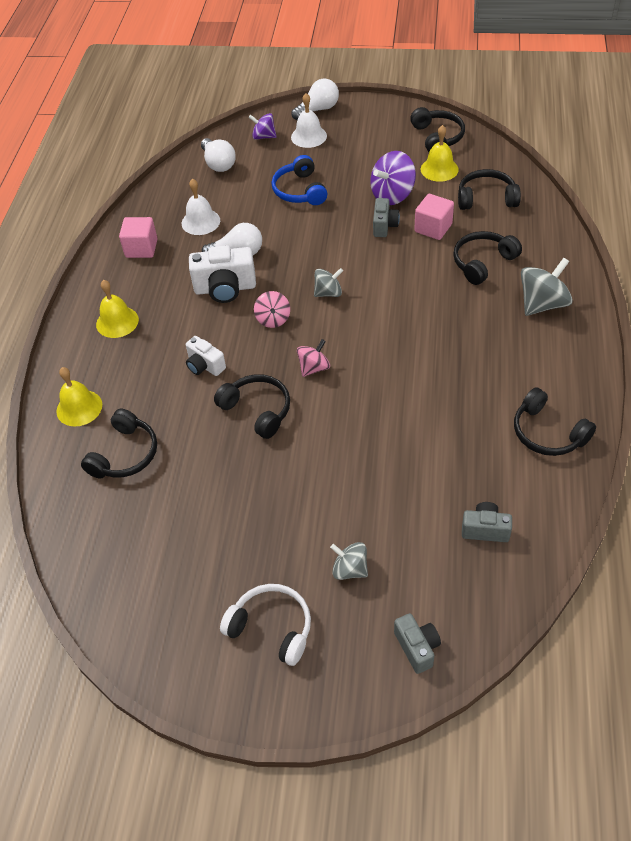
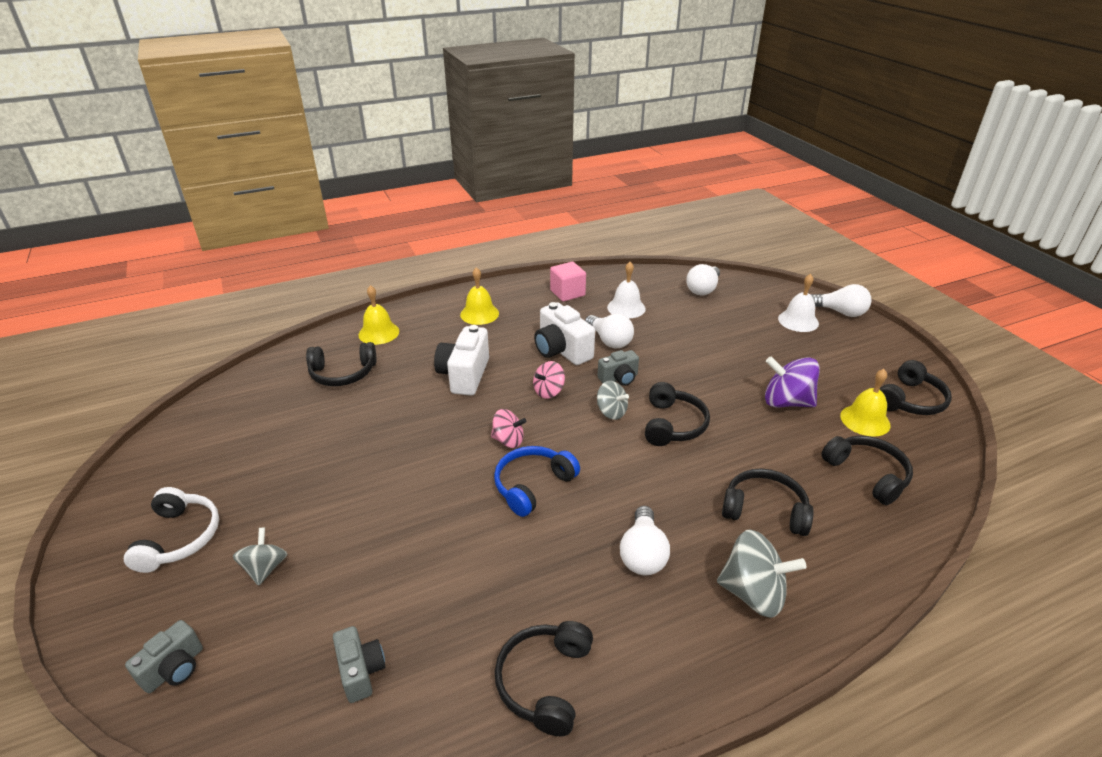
camera: 55 degrees right, 15 degrees down
white camera [186,336,226,376] -> white camera [434,325,489,396], size x1.66
black headphones [214,374,290,439] -> black headphones moved to [645,382,710,446]
purple spinning top [249,113,277,140] -> none
blue headphones [272,155,327,205] -> blue headphones moved to [494,446,580,517]
grey camera [373,198,400,237] -> grey camera moved to [598,350,639,386]
pink cube [414,194,454,240] -> none
none -> white light bulb [620,506,670,575]

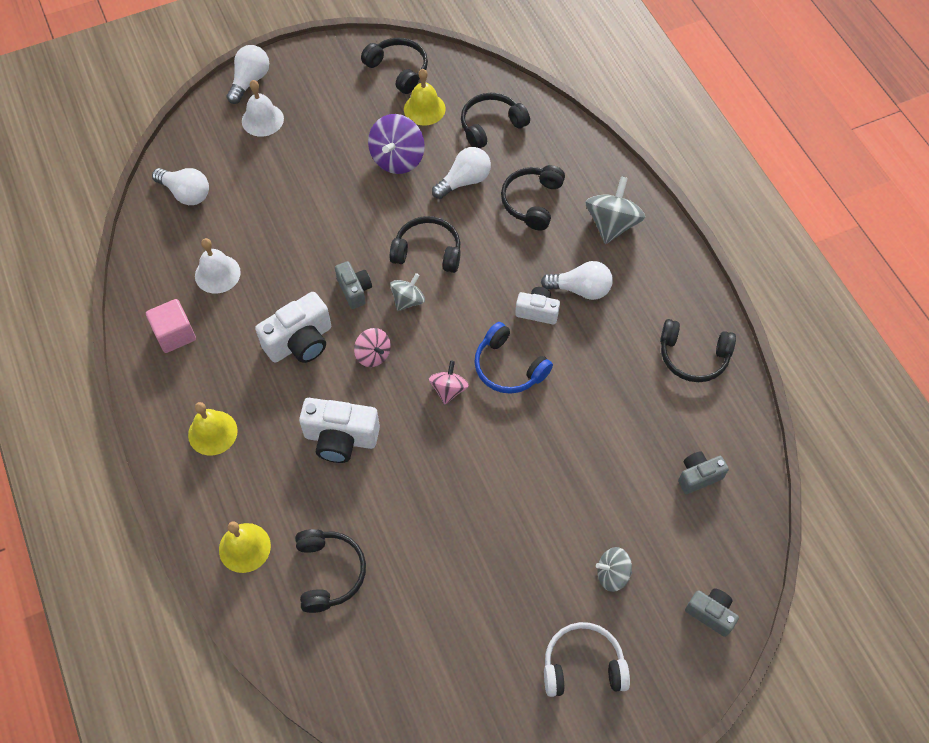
camera: 90 degrees left, 25 degrees up
white light bulb [585,314,634,348] -> white light bulb moved to [432,147,491,199]
none -> white camera [515,287,560,325]

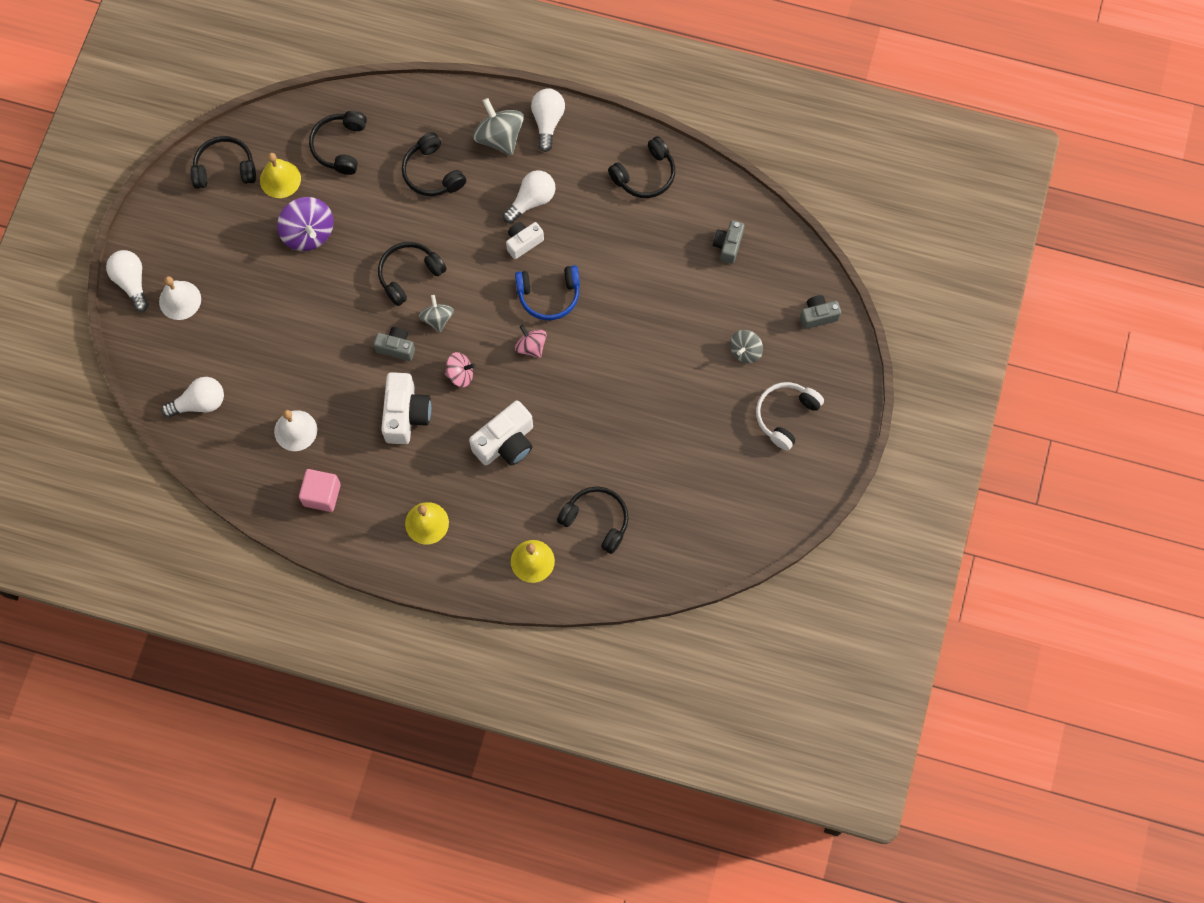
camera: 50 degrees left, 10 degrees up
white light bulb [432,147,491,199] -> white light bulb moved to [531,88,565,152]

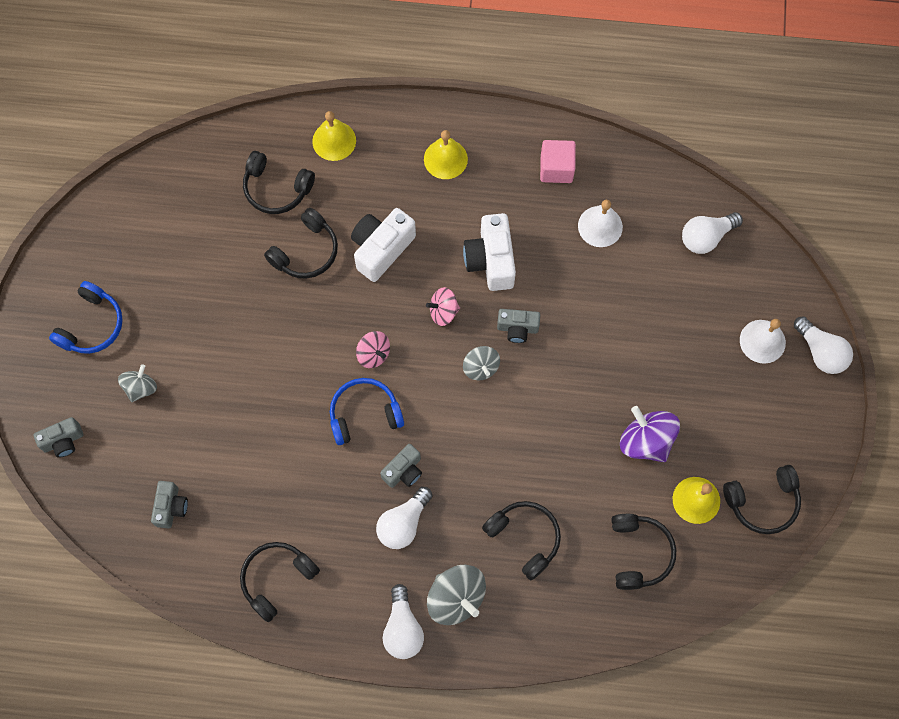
camera: 170 degrees right, 0 degrees up
black headphones [378,242,447,306] -> black headphones moved to [264,208,338,279]
white camera [506,222,544,259] -> grey camera [380,444,422,488]
white headphones [756,382,824,450] -> blue headphones [49,281,123,354]

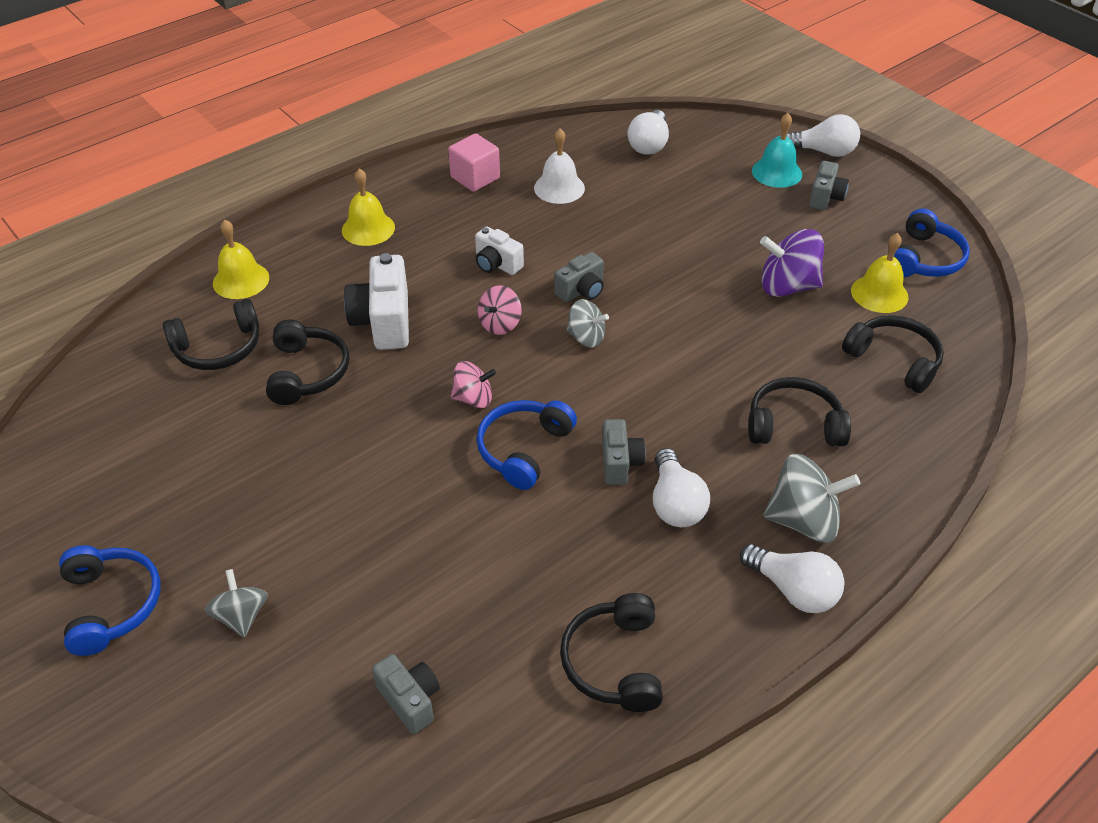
camera: 45 degrees left, 25 degrees down
grey camera [33,417,83,458] -> grey camera moved to [809,161,849,210]
white camera [463,213,516,291] -> white camera [475,226,524,275], size x0.60
black headphones [723,465,801,534] -> blue headphones [894,209,970,277]
white bell [740,319,786,364] -> turquoise bell [752,113,802,188]

